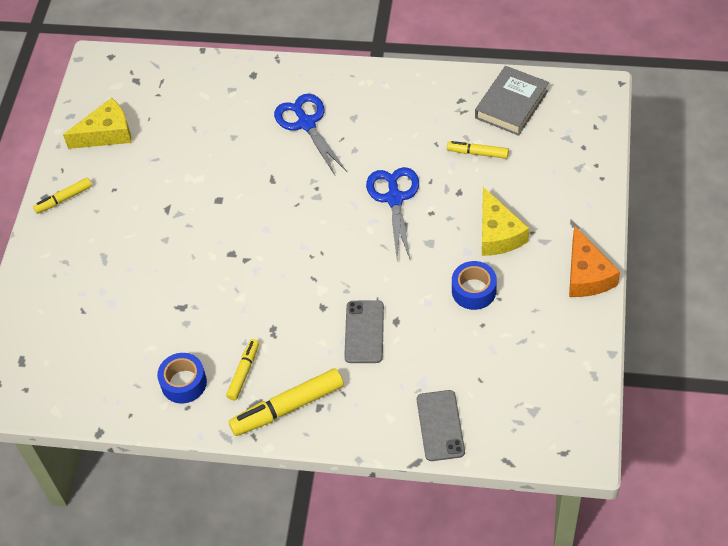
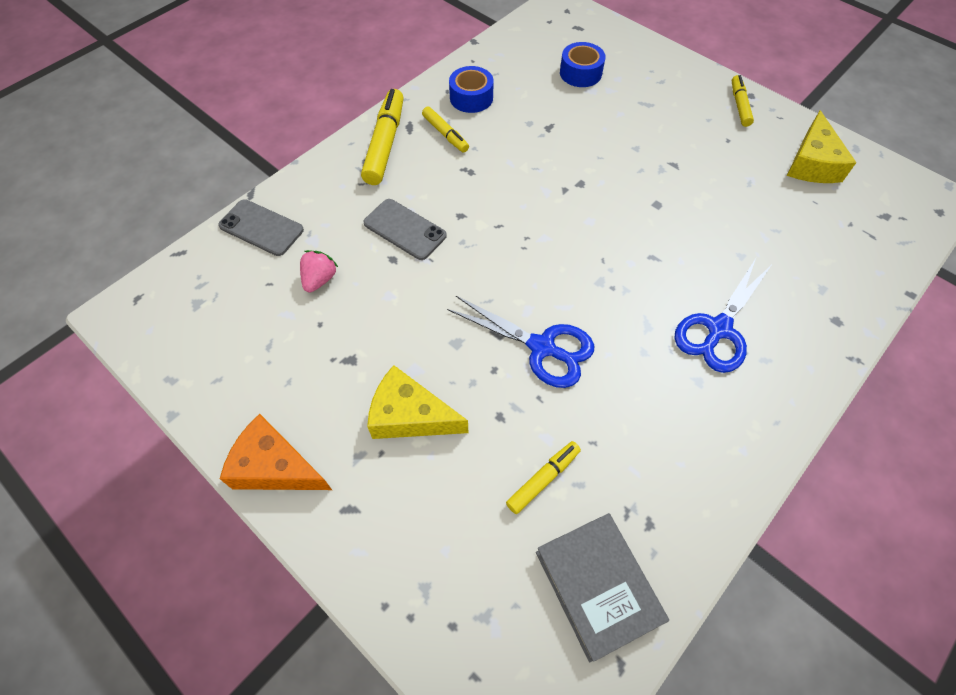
camera: 120 degrees right, 5 degrees up
blue scissors [274,94,347,175] -> blue scissors turned 120 degrees clockwise [675,258,771,373]
blue tape [452,261,497,310] -> blue tape moved to [560,42,606,87]
none -> pink strawberry [300,250,338,293]

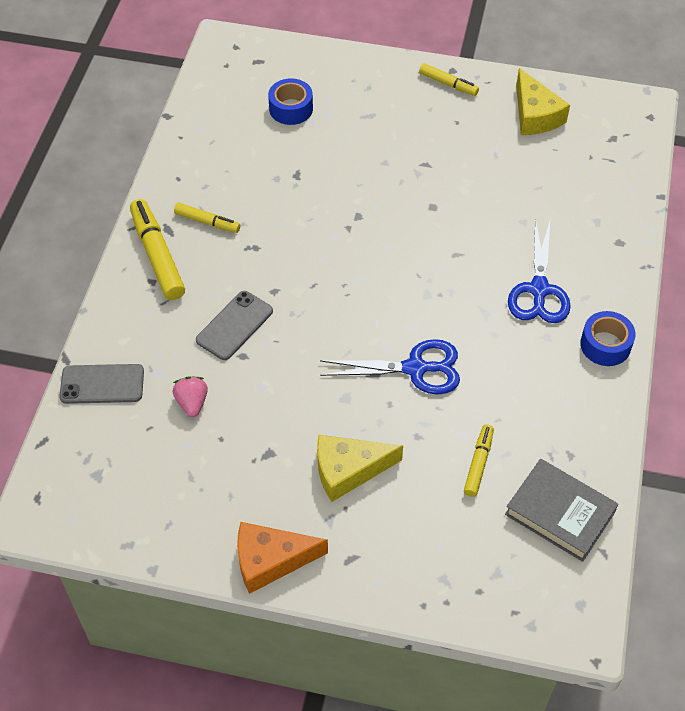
camera: 30 degrees left, 5 degrees down
grey phone [364,199,447,260] -> grey phone turned 60 degrees counterclockwise [196,291,273,360]
blue tape [449,66,494,113] -> blue tape moved to [580,311,636,366]
yellow marker [732,75,754,127] -> yellow marker turned 150 degrees clockwise [419,63,479,96]

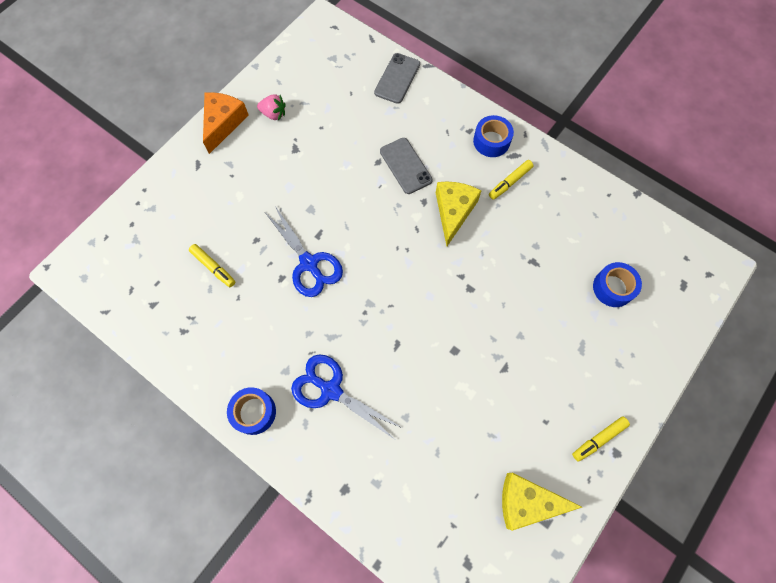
camera: 115 degrees right, 15 degrees up
yellow marker [130,199,185,300] -> blue tape [473,115,514,157]
pink strawberry [173,376,208,417] -> pink strawberry moved to [257,94,286,121]
yellow cheese [317,435,403,502] -> yellow cheese moved to [436,182,481,246]
blue scissors [320,339,460,394] -> blue scissors turned 60 degrees counterclockwise [266,206,343,297]
grey book [505,459,618,562] -> none

